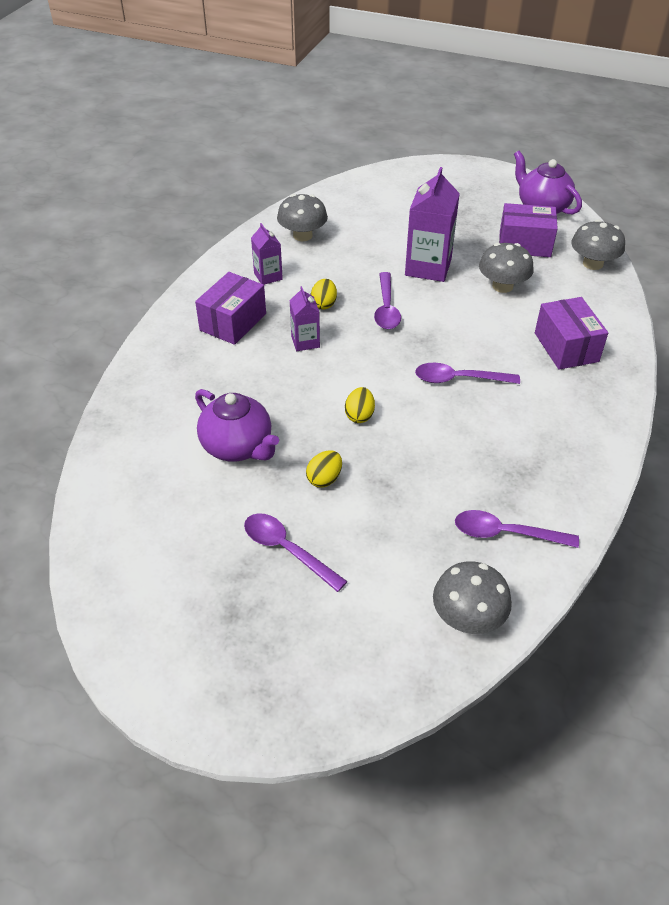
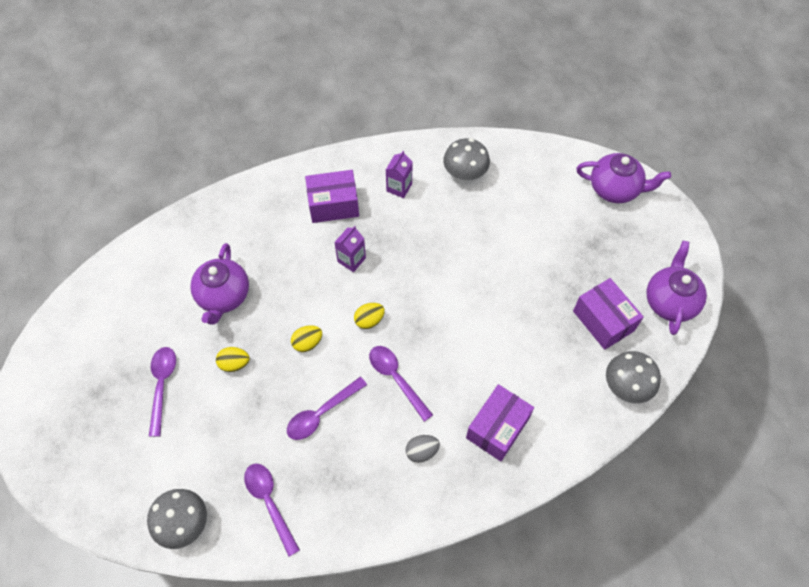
camera: 50 degrees right, 15 degrees up
yellow egg [311,279,337,309] -> yellow egg moved to [354,303,385,329]
purple spoon [374,272,401,329] -> purple spoon moved to [287,377,367,440]
purple carton [405,167,460,282] -> none
grey mushroom [479,243,534,293] -> none
none -> grey egg [405,435,440,463]
none -> purple teapot [576,153,671,203]

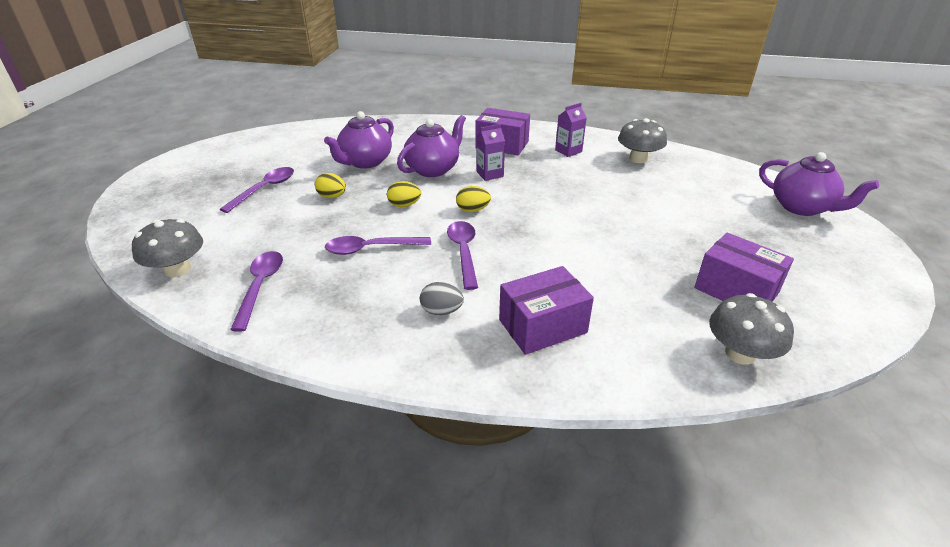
camera: 30 degrees right, 25 degrees down
purple box [573,278,644,350] -> purple box turned 45 degrees counterclockwise [694,233,794,302]
purple teapot [646,241,707,335] -> purple teapot moved to [397,115,466,177]

